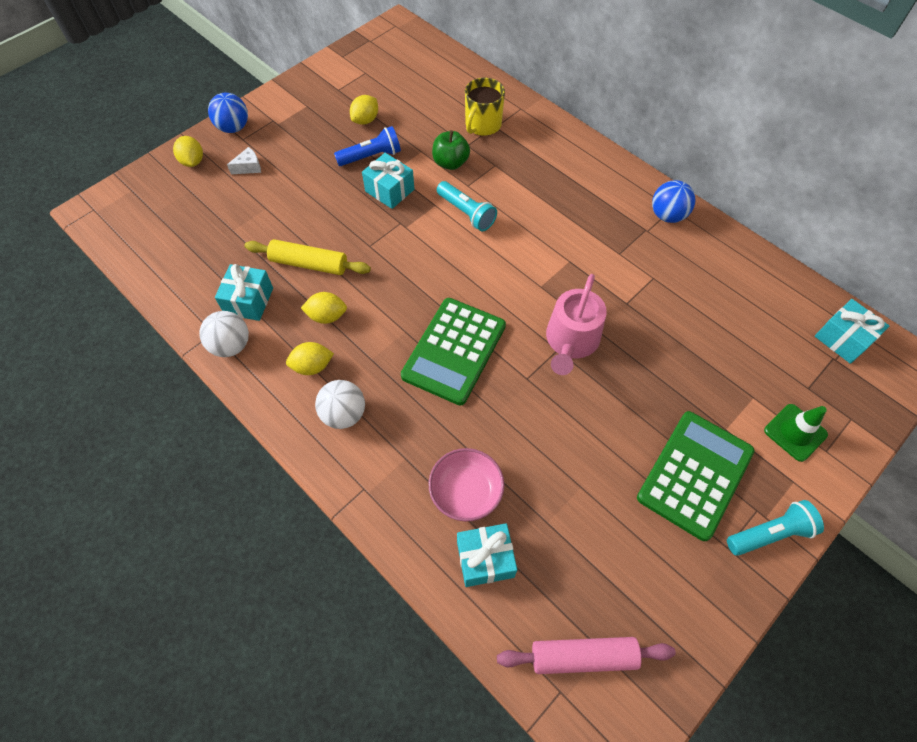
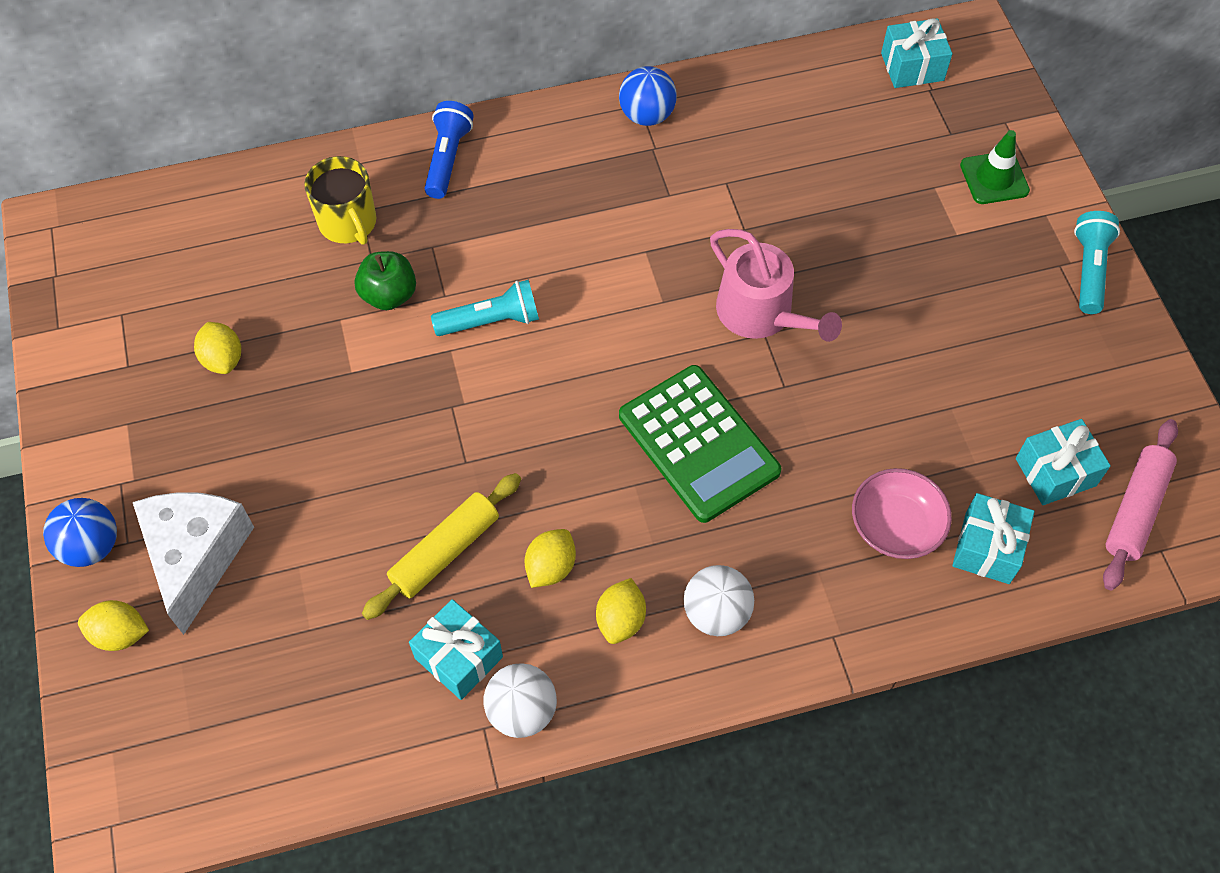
camera: 60 degrees left, 0 degrees up
white cheese [227,147,261,174] -> white cheese [133,492,254,635], size x2.42
blue flashlight [334,126,401,166] -> blue flashlight moved to [424,101,473,199]
turquoise gift [362,153,414,209] -> turquoise gift moved to [1016,419,1111,505]
green calculator [637,411,755,541] -> none

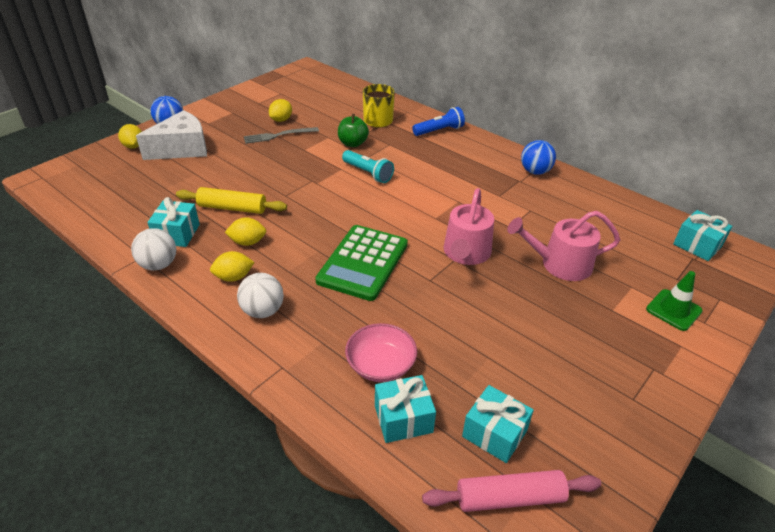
camera: 55 degrees right, 20 degrees down
turquoise flashlight [1074,211,1120,314] -> none
none -> grey fork [244,127,319,144]
none -> pink watering can [507,211,620,281]

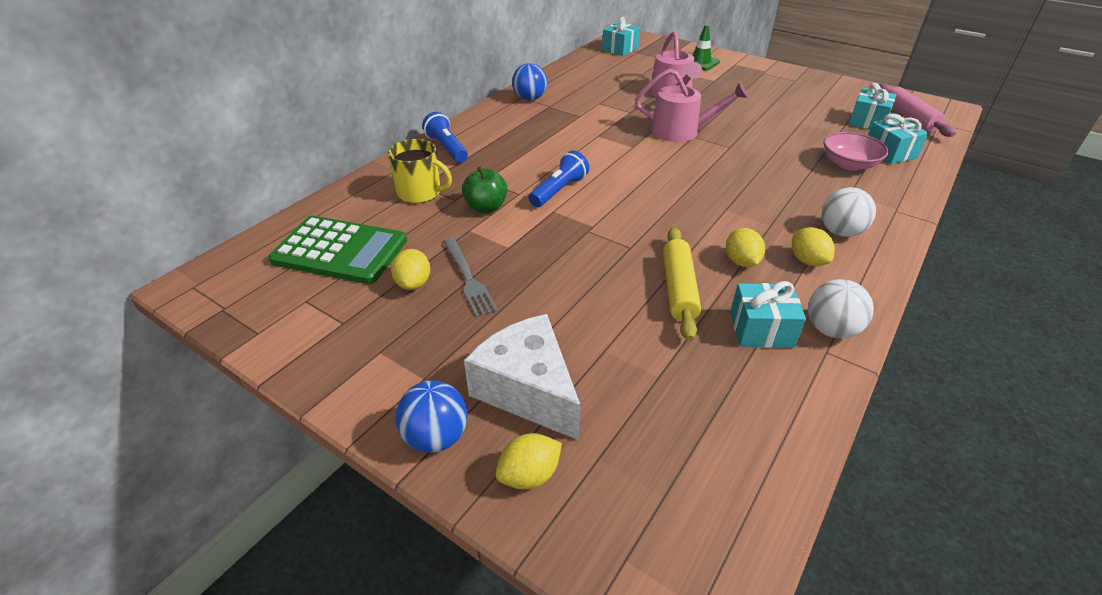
camera: 95 degrees left, 0 degrees up
yellow lemon [269,99,292,122] -> yellow lemon turned 60 degrees clockwise [391,249,430,290]
green calculator [315,225,408,301] -> green calculator moved to [268,216,407,284]
turquoise flashlight [342,150,394,183] -> blue flashlight [529,151,589,207]

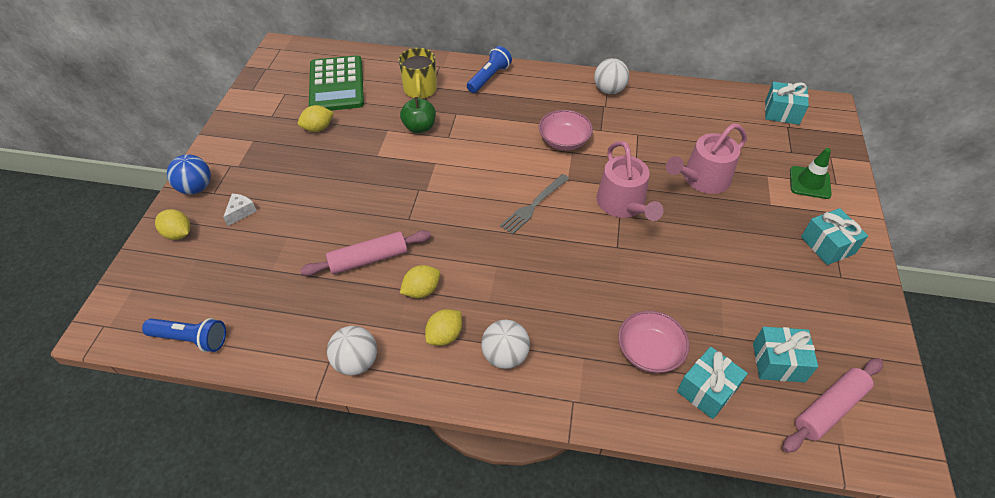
camera: 65 degrees right, 10 degrees up
grey fork [443,238,498,317] -> grey fork moved to [500,174,569,235]
white cheese [464,314,581,440] -> white cheese [223,194,257,226], size x0.41
blue ball [512,63,547,101] -> white ball [594,58,629,94]
blue flashlight [529,151,589,207] -> blue flashlight moved to [142,318,226,352]
yellow rolling pin [663,227,701,341] -> pink rolling pin [300,230,431,276]
turquoise gift [730,281,806,348] -> turquoise gift moved to [801,208,868,265]
none -> pink bowl [539,110,593,150]

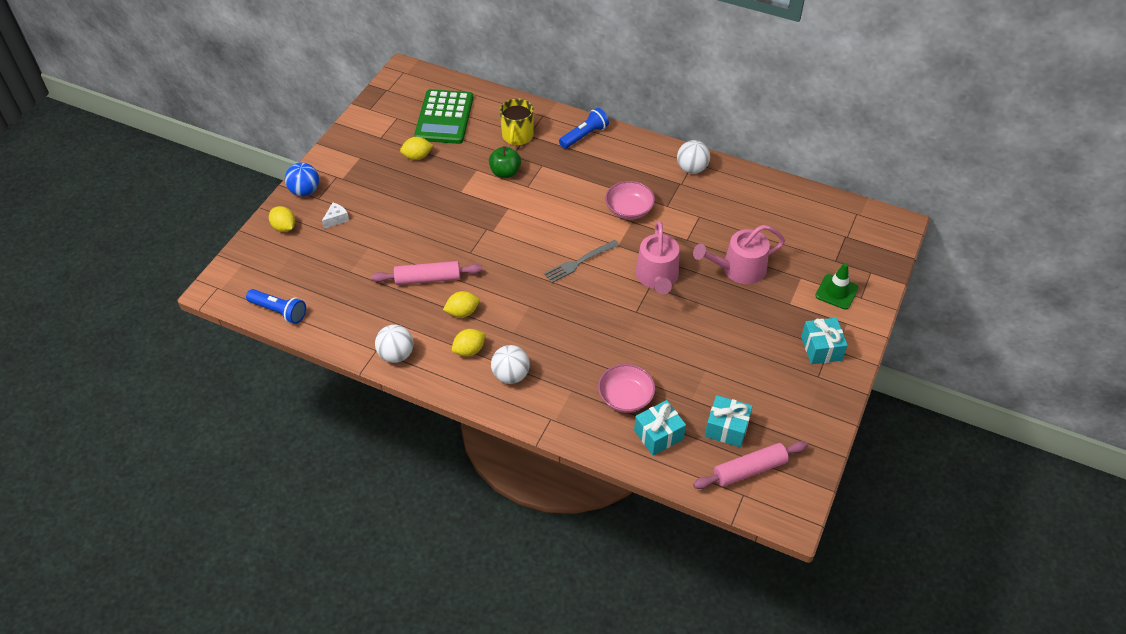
camera: 15 degrees right, 0 degrees up
turquoise gift [765,82,809,125] -> none

